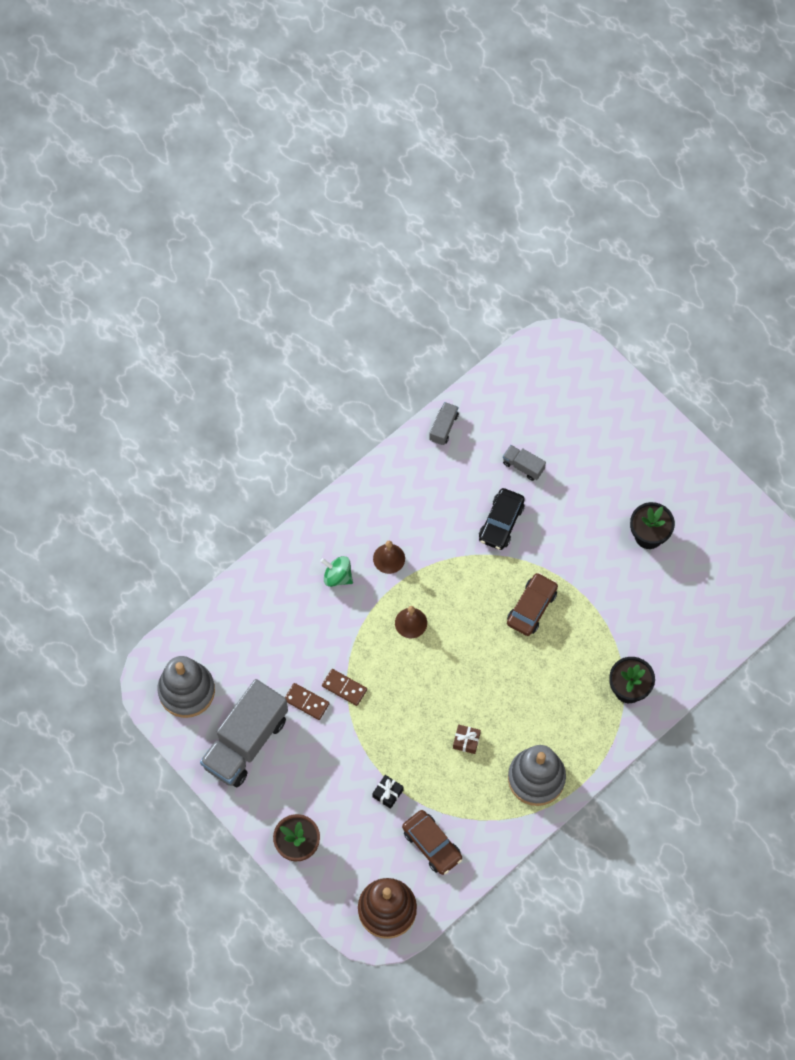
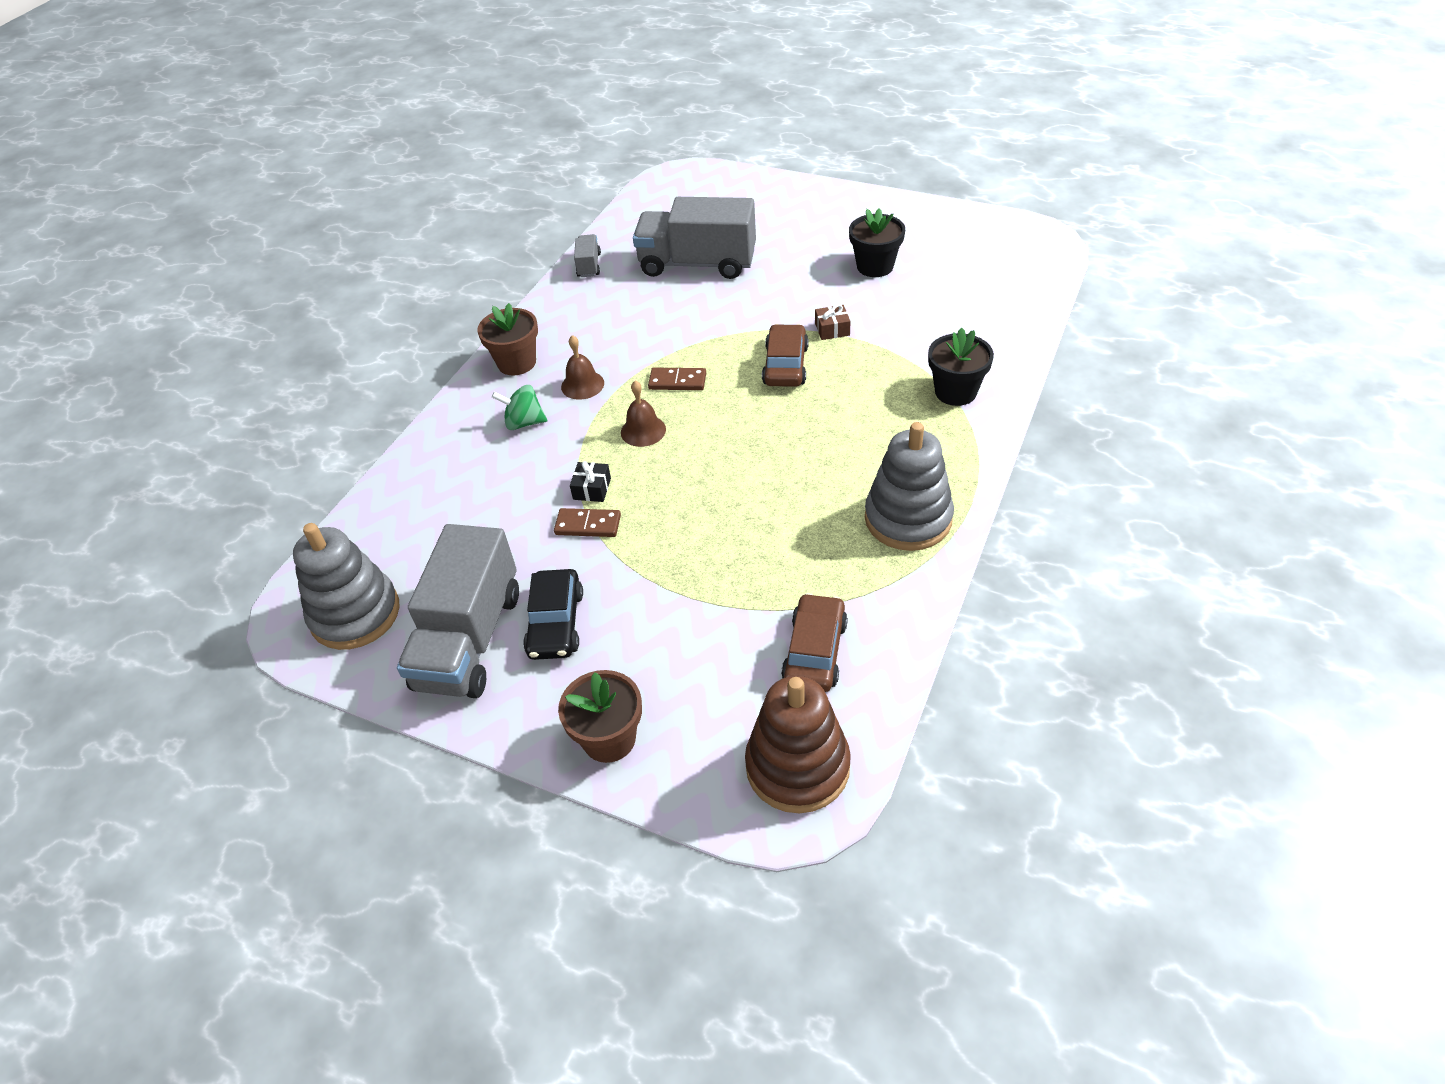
camera: 20 degrees left, 20 degrees down
brown domino [285,683,330,720] -> brown domino moved to [648,367,706,390]
black gift [372,775,403,809] -> black gift moved to [570,461,611,502]
brown car [402,810,462,875] -> brown car turned 105 degrees counterclockwise [781,593,848,692]
brown gift [453,725,481,754] -> brown gift moved to [815,304,850,340]
black car [479,488,525,550] -> black car moved to [523,569,583,660]
grey truck [503,445,546,481] -> grey truck [633,197,756,279], size x2.27
none -> brown flower pot [477,303,538,376]

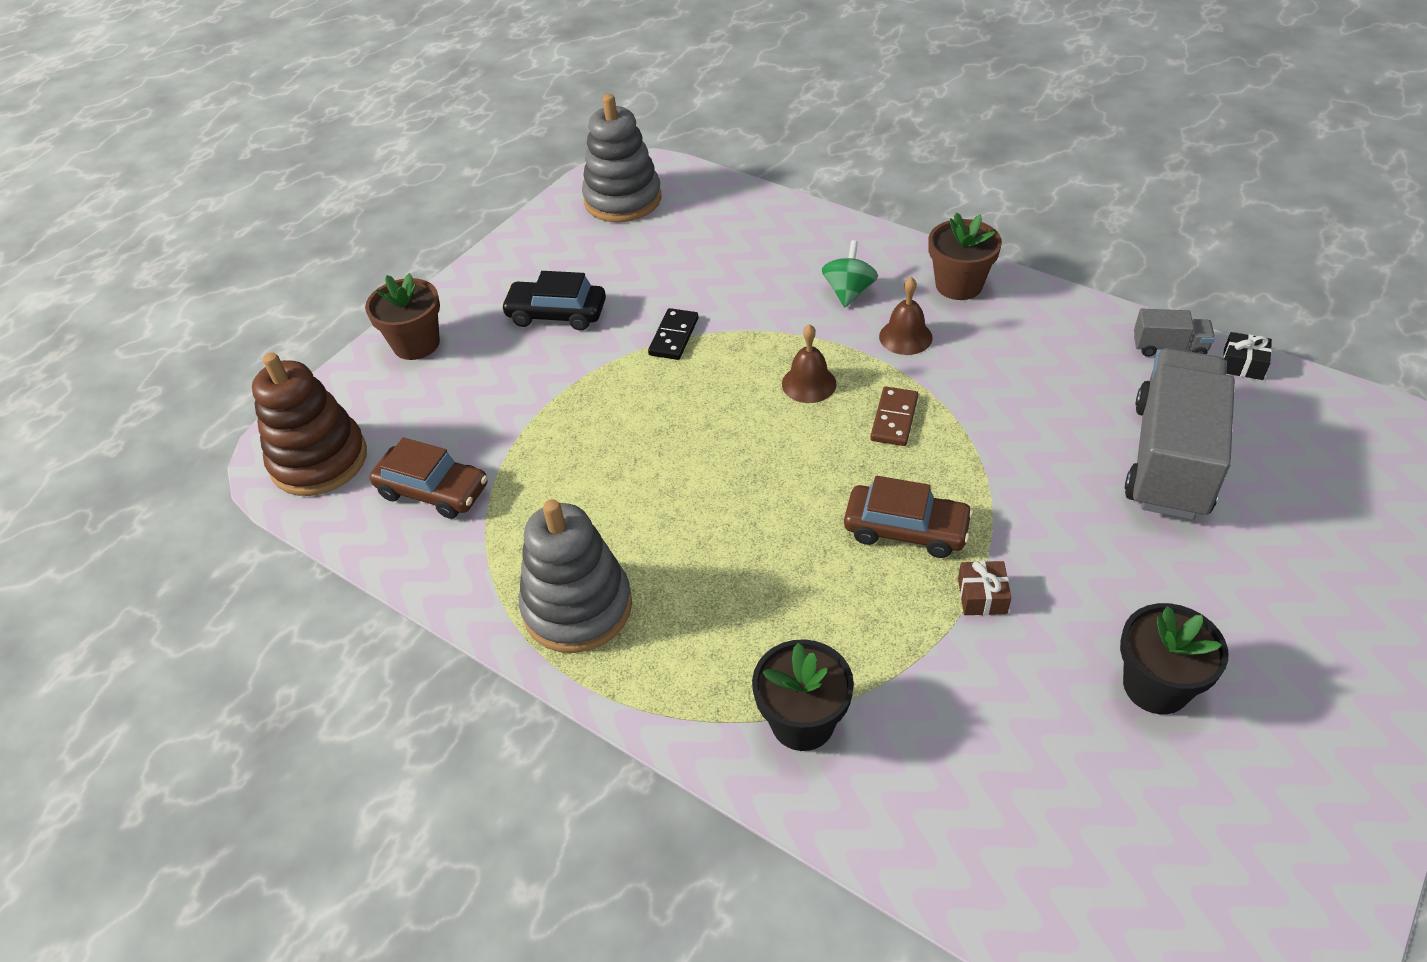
camera: 100 degrees right, 0 degrees up
grey truck [397,524,519,698] -> none
brown domino [554,508,621,537] -> black domino [648,308,698,360]
black gift [570,461,611,502] -> black gift moved to [1223,332,1272,380]

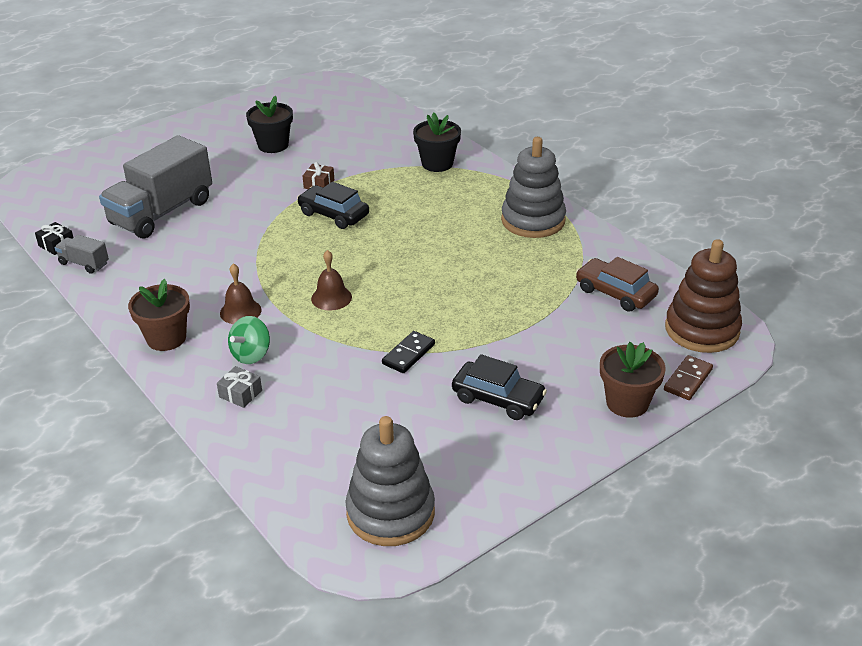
camera: 165 degrees left, 10 degrees down
brown car [844,476,973,558] -> black car [297,182,369,229]
brown domino [870,387,918,446] -> brown domino moved to [664,355,713,400]
none -> grey gift [217,366,262,408]

